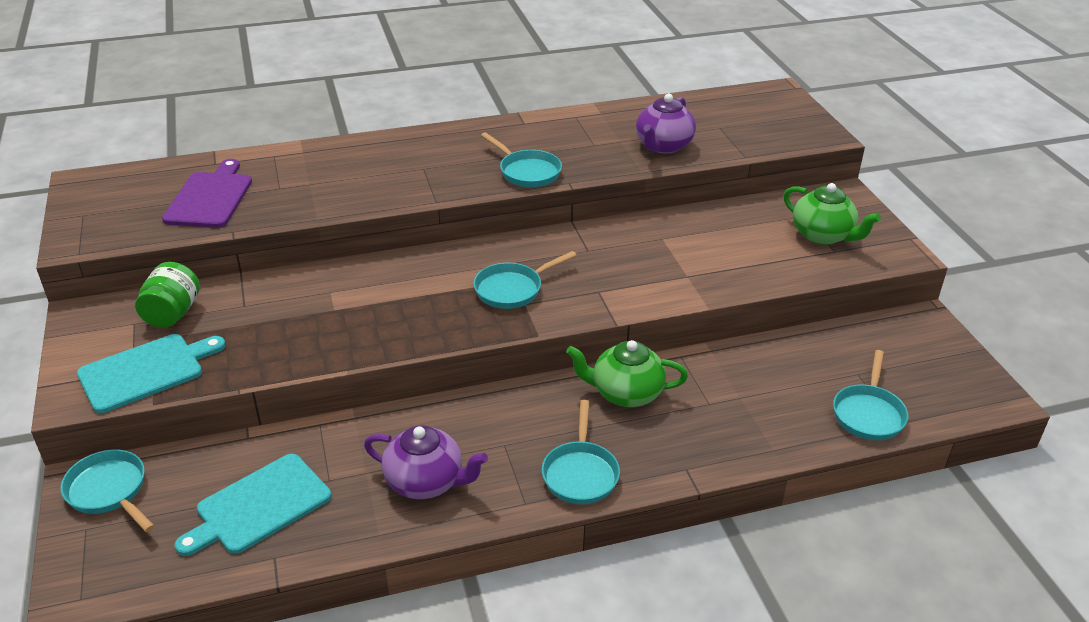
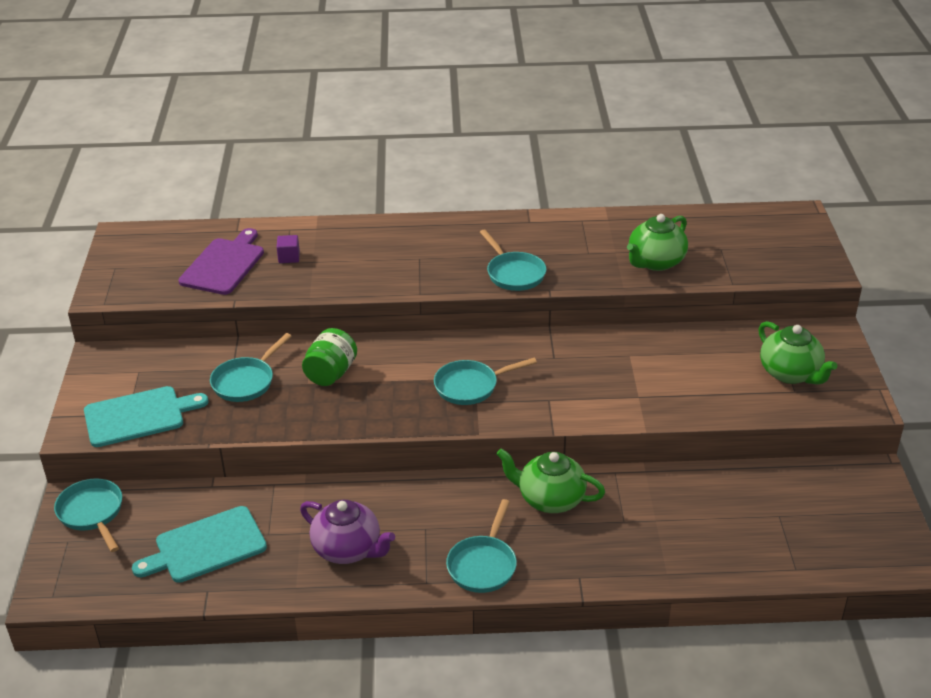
camera: 15 degrees right, 0 degrees up
green jar [135,262,200,328] -> green jar moved to [302,328,357,386]
purple teapot [636,94,696,154] -> green teapot [627,214,688,271]
turquoise pan [833,350,908,440] -> turquoise pan moved to [210,333,292,402]
none -> purple cube [277,235,300,263]

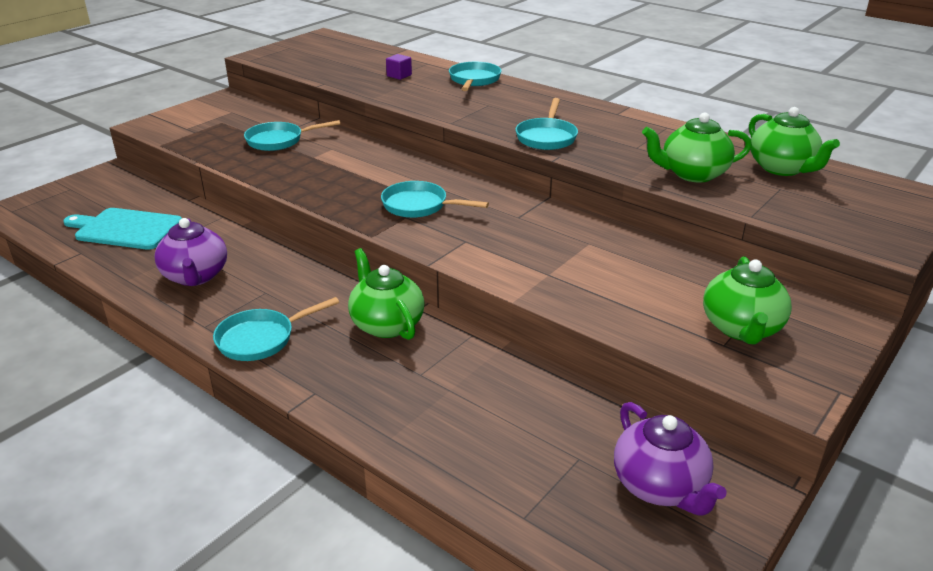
camera: 40 degrees right, 5 degrees down
turquoise pan [54,479,122,552] -> turquoise pan moved to [449,62,502,91]
turquoise cutting board [84,386,208,447] -> none
purple cutting board [178,228,264,295] -> none
green jar [302,328,357,386] -> none
none -> purple teapot [614,402,726,516]
none -> green teapot [749,107,840,176]

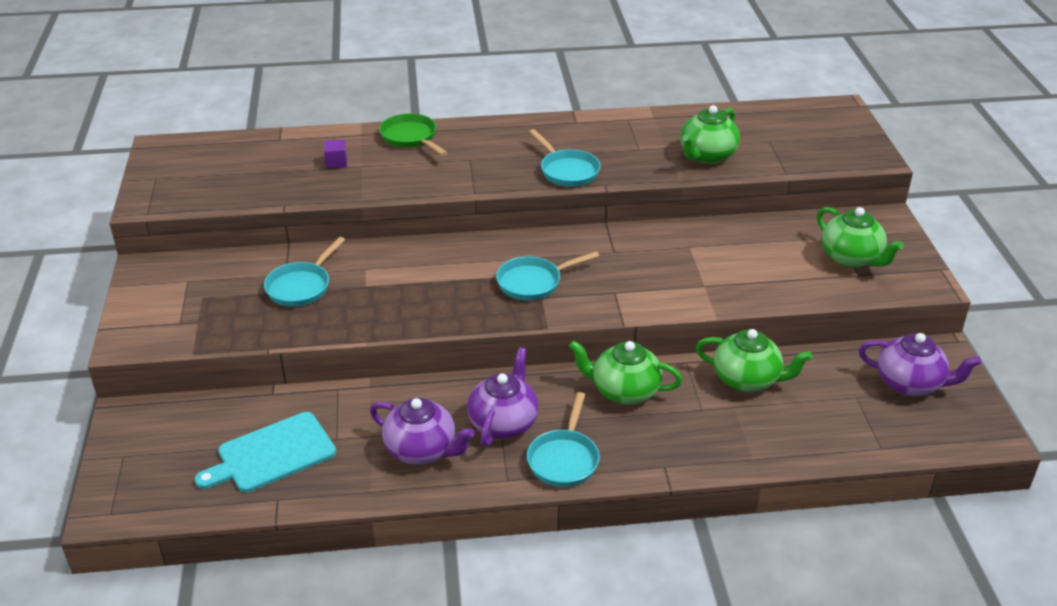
camera: 45 degrees left, 5 degrees up
turquoise pan [449,62,502,91] -> green pan [379,113,448,156]
green teapot [749,107,840,176] -> green teapot moved to [696,329,812,392]
none -> purple teapot [467,347,539,447]

